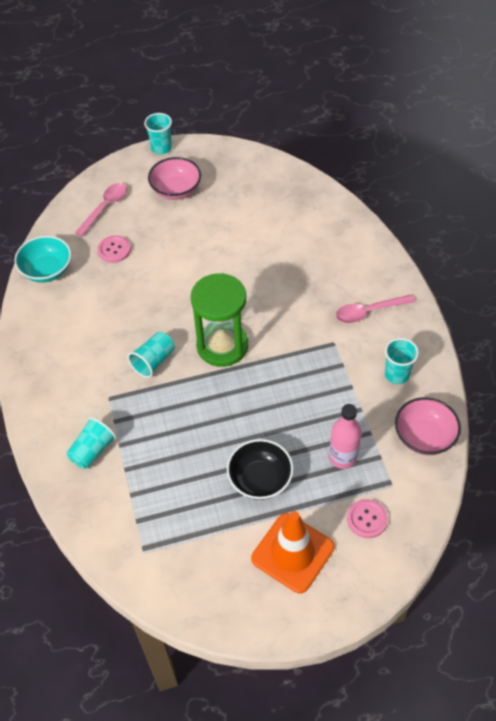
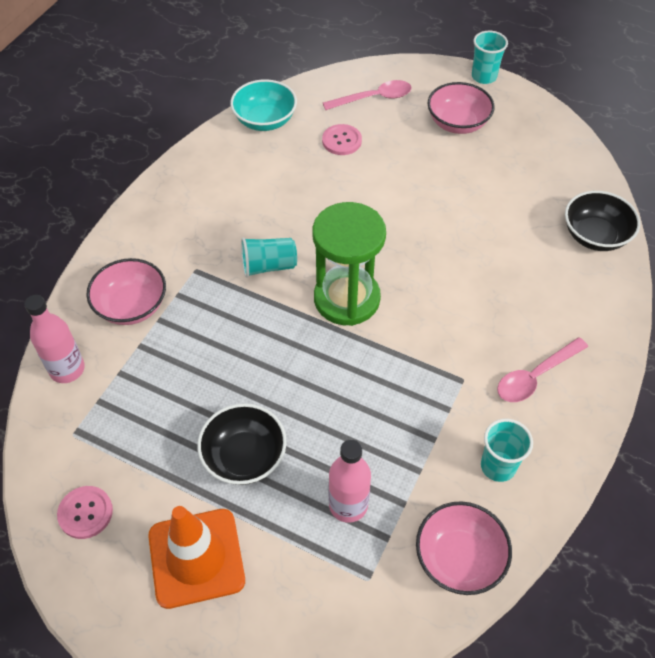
camera: 40 degrees right, 0 degrees up
turquoise cup [67,417,116,469] -> pink bowl [86,258,166,325]
pink spoon [336,294,415,323] -> pink spoon turned 60 degrees counterclockwise [497,337,588,402]
pink button [347,499,388,538] -> pink button moved to [57,486,113,539]
none -> pink bottle [24,295,85,383]
none -> black bowl [565,191,640,251]

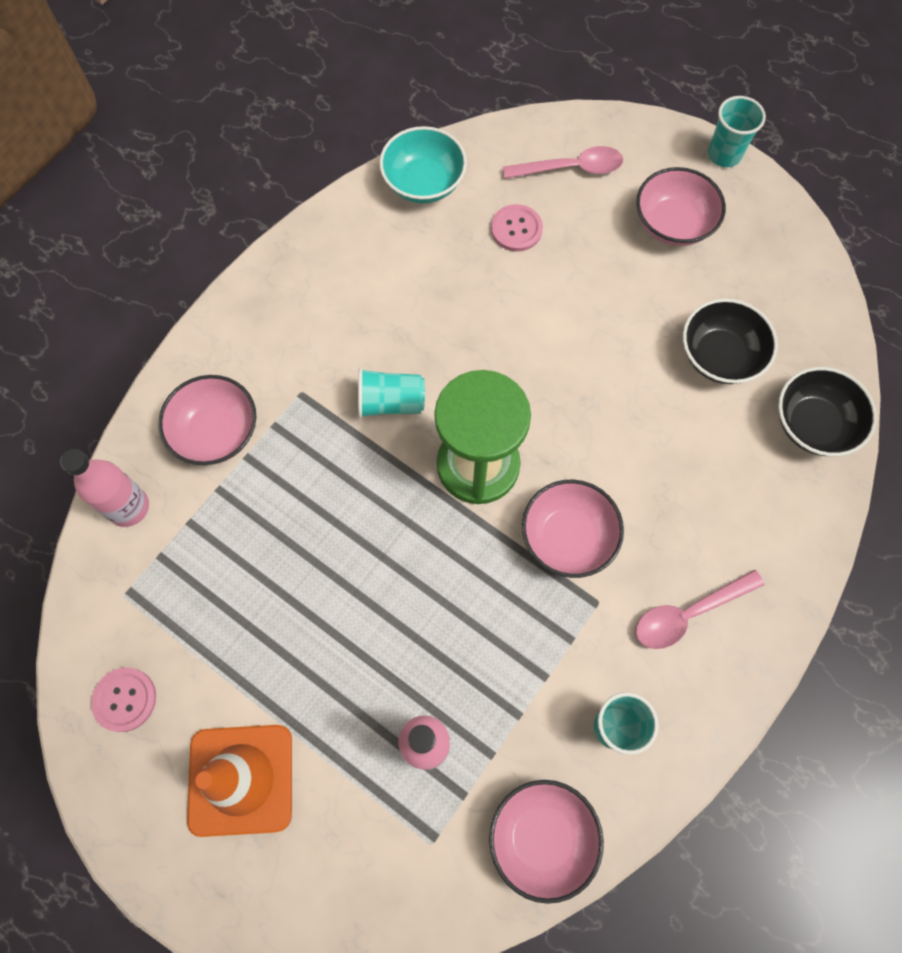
camera: 10 degrees right, 15 degrees up
black bowl [197,404,287,485] -> black bowl moved to [683,298,778,384]
none -> pink bowl [522,480,624,578]

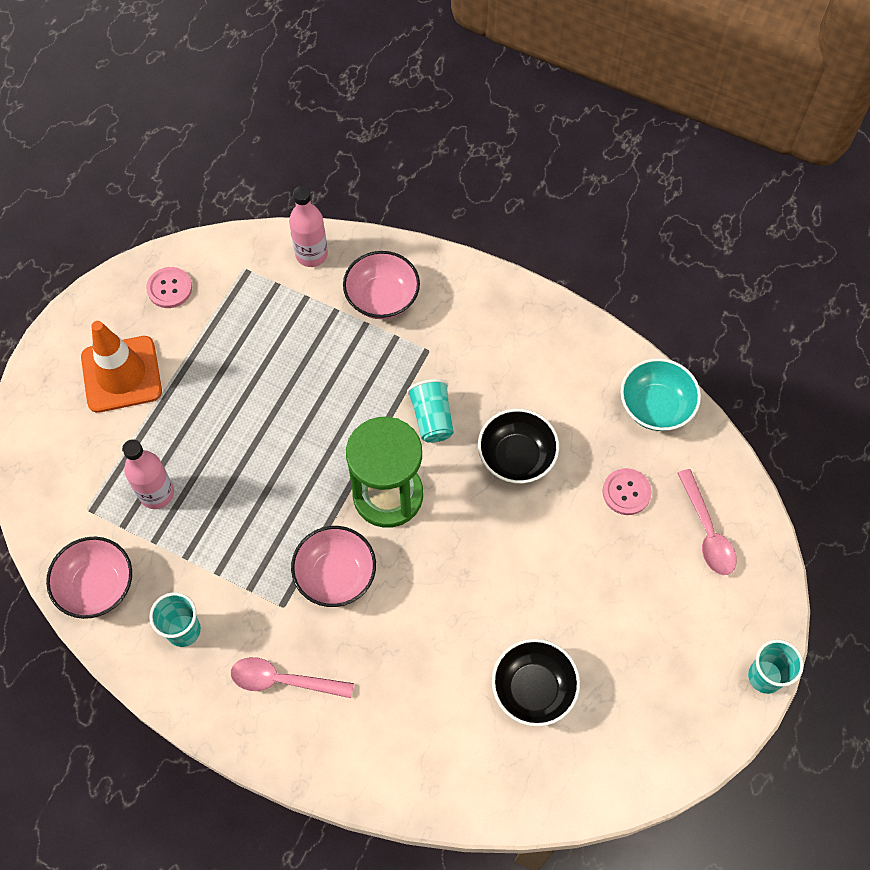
camera: 80 degrees right, 5 degrees down
pink bowl [636,167,726,246] -> none
pink spoon [636,570,764,649] -> pink spoon turned 45 degrees counterclockwise [231,657,354,698]
black bowl [778,367,877,456] -> black bowl moved to [478,409,559,484]

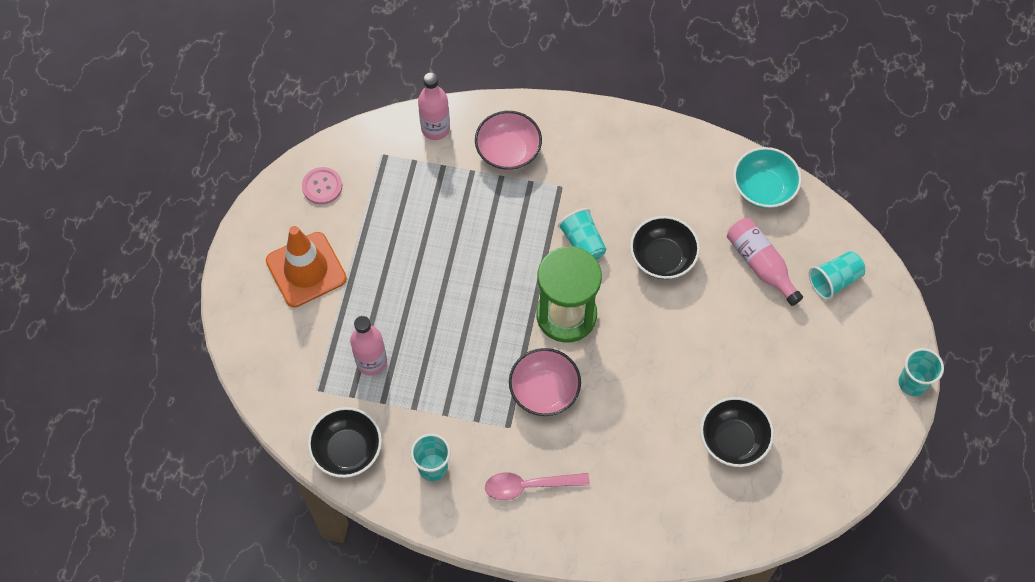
camera: 15 degrees left, 0 degrees up
pink bowl [46,537,132,619] -> black bowl [308,407,382,478]
pink button [603,468,652,515] -> pink bottle [727,218,803,306]
pink spoon [678,469,737,575] -> turquoise cup [809,251,865,300]

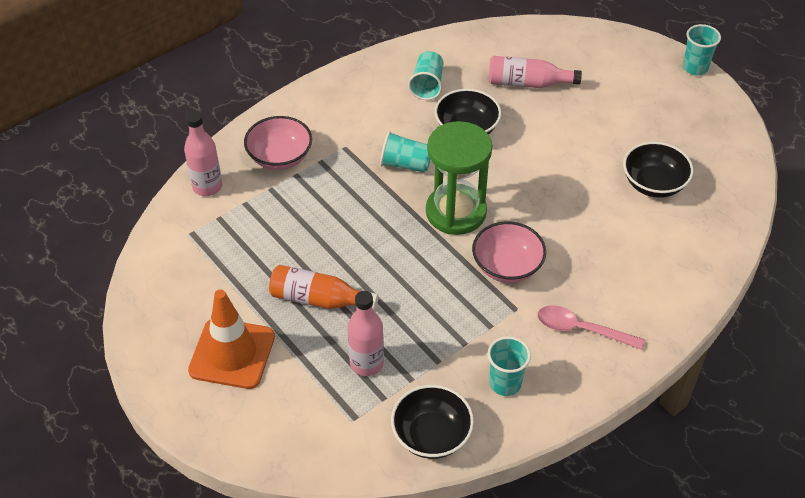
camera: 50 degrees left, 15 degrees down
pink button [302,167,342,205] -> none
pink spoon [485,472,590,500] -> pink spoon turned 75 degrees clockwise [537,306,645,350]
turquoise bowl [733,147,801,208] -> none
turquoise cup [809,251,865,300] -> turquoise cup moved to [408,51,443,100]
none -> orange bottle [269,265,378,310]

